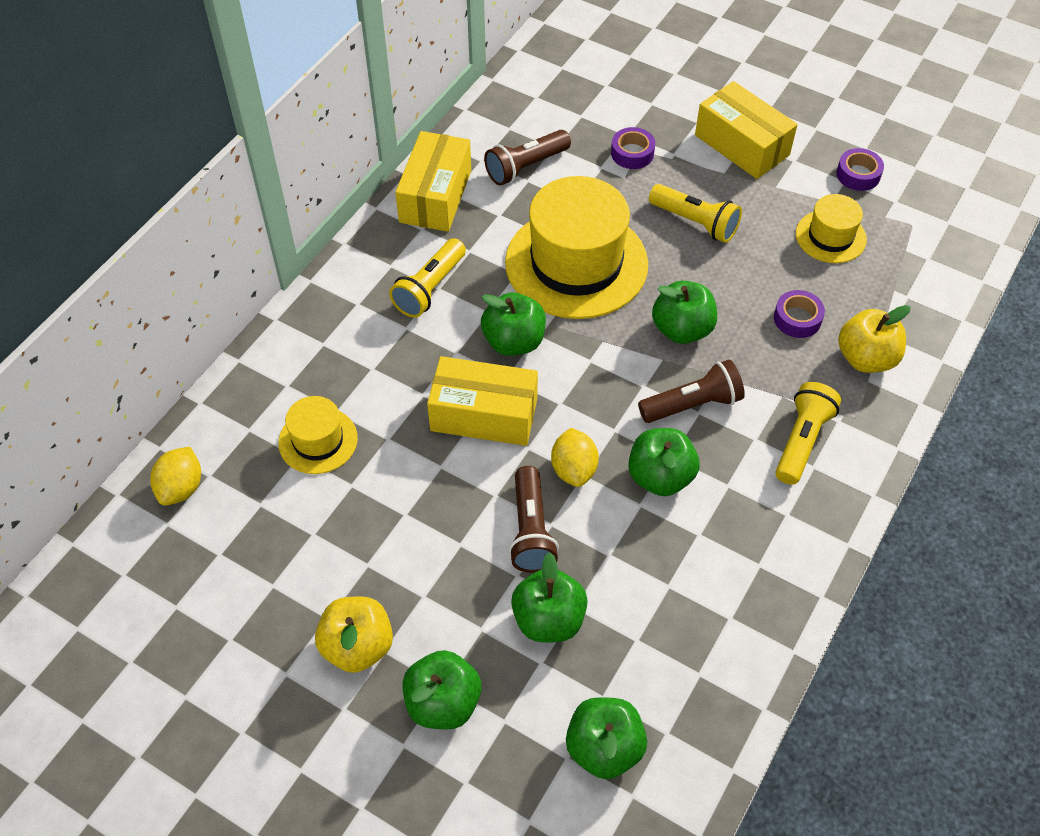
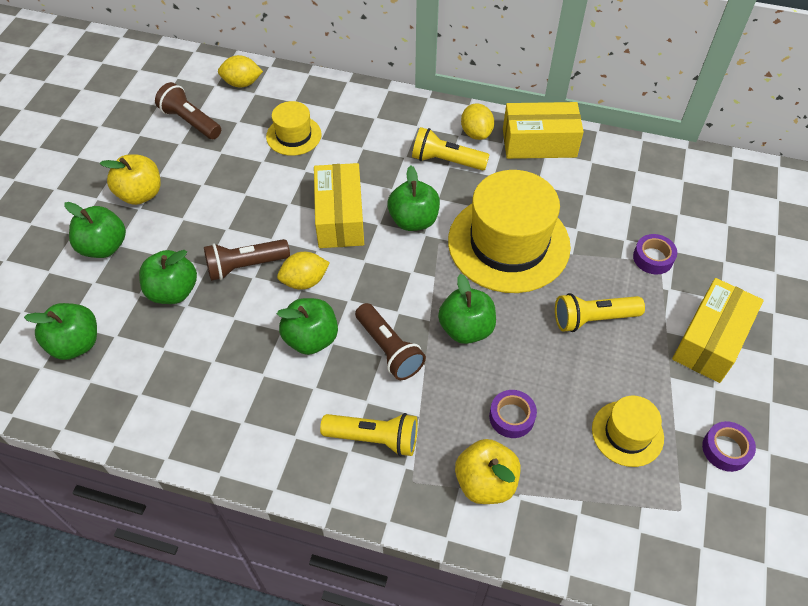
camera: 75 degrees right, 0 degrees up
brown flashlight [484,130,571,186] -> brown flashlight moved to [155,82,221,139]
yellow flashlight [649,184,742,243] -> yellow flashlight turned 60 degrees clockwise [555,293,645,332]
none -> yellow lemon [461,103,494,140]

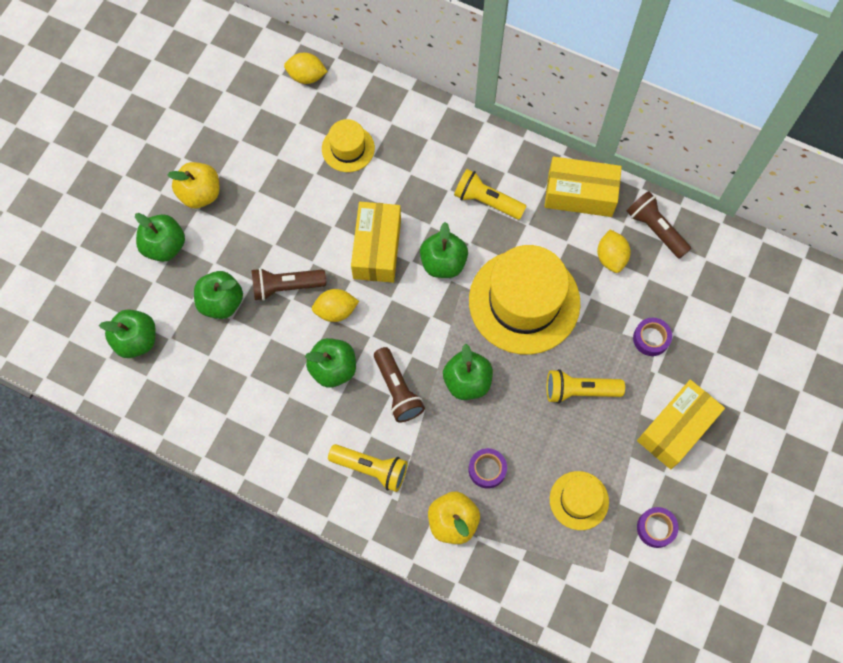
camera: 10 degrees right, 15 degrees up
brown flashlight [155,82,221,139] -> brown flashlight moved to [626,191,691,259]
yellow lemon [461,103,494,140] -> yellow lemon moved to [597,229,631,273]

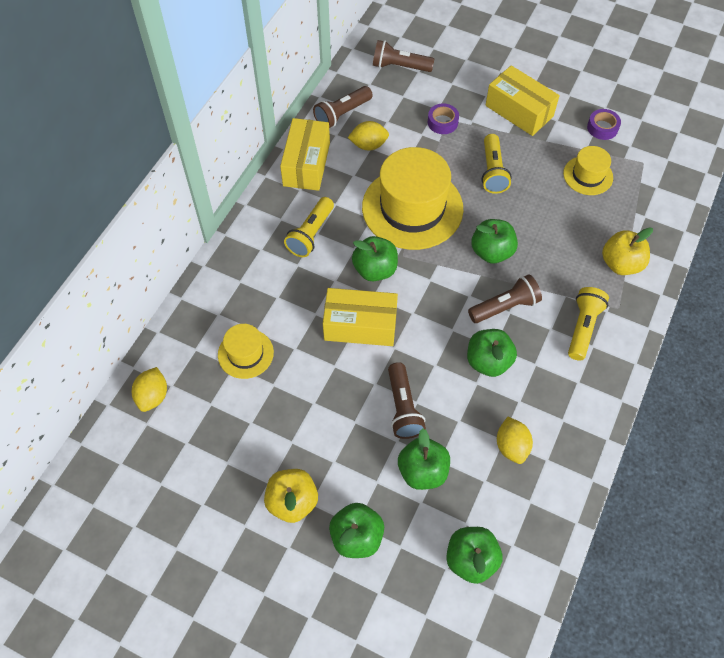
camera: 90 degrees left, 10 degrees down
yellow lemon [312,289,359,322] -> yellow lemon moved to [497,417,533,464]
purple tape [468,448,507,488] -> none
none -> brown flashlight [373,40,434,72]

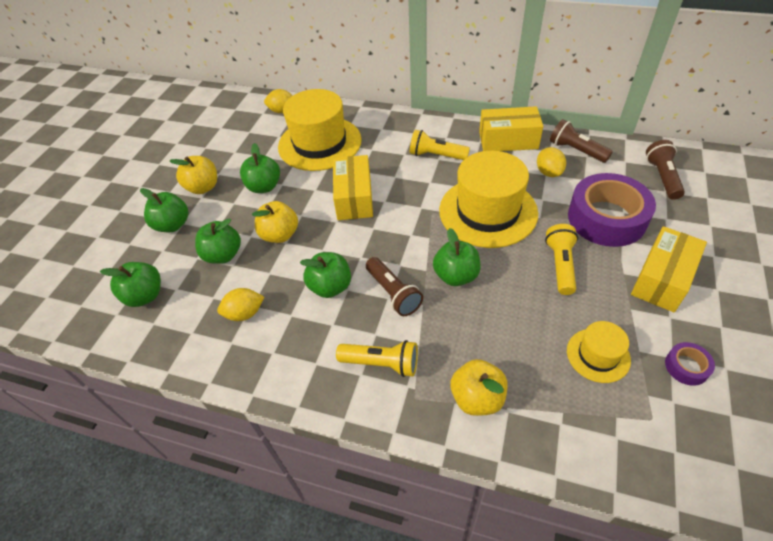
camera: 85 degrees right, 10 degrees down
yellow hat [218,324,274,379] -> yellow hat [278,89,362,171], size x2.00
green apple [352,236,398,281] -> green apple moved to [240,143,280,193]
brown flashlight [388,362,426,439] -> yellow apple [252,201,298,243]
purple tape [428,103,459,134] -> purple tape [568,173,656,247], size x2.33
yellow flashlight [482,134,511,194] -> yellow flashlight turned 105 degrees clockwise [545,224,578,295]

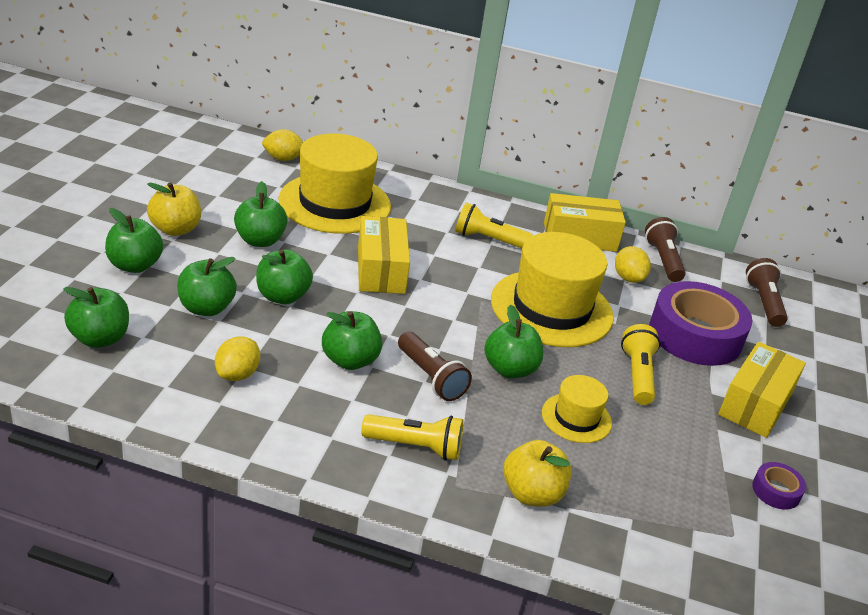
camera: 10 degrees left, 15 degrees down
yellow lemon [217,288,264,321] -> yellow lemon turned 45 degrees counterclockwise [215,336,260,381]
yellow apple [252,201,298,243] -> green apple [256,249,313,304]
brown flashlight [550,119,613,163] -> brown flashlight turned 45 degrees clockwise [645,217,686,282]
yellow hat [567,321,631,383] -> yellow hat moved to [542,375,612,443]

